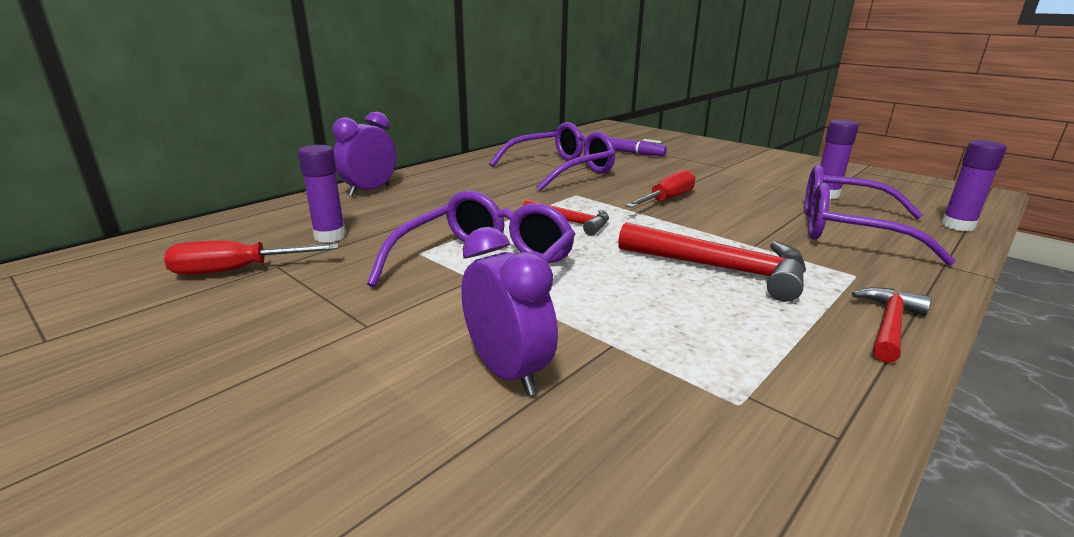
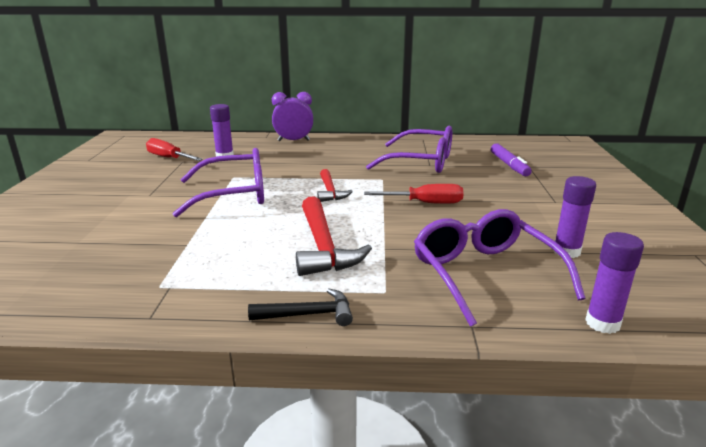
camera: 50 degrees right, 0 degrees up
purple clock [461,227,558,395] -> none
red hammer [852,287,932,363] -> black hammer [248,288,353,326]

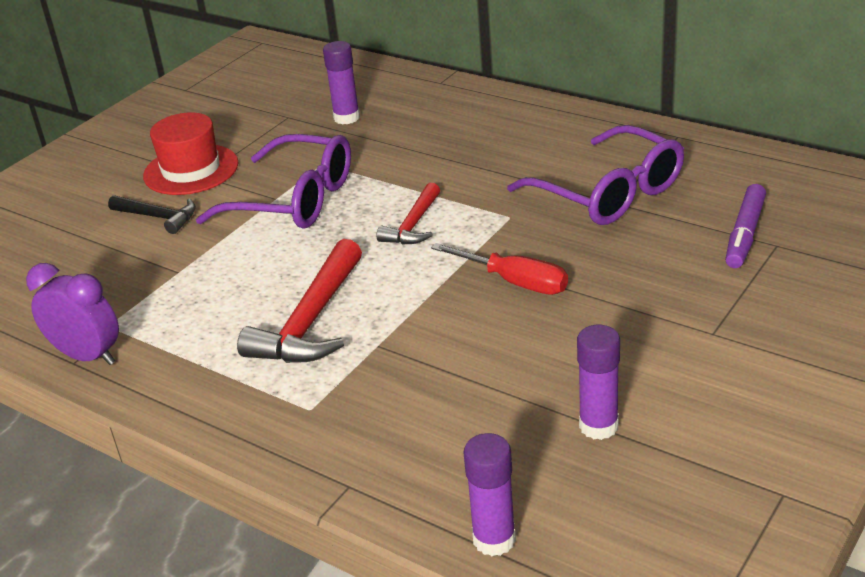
camera: 35 degrees right, 10 degrees up
red screwdriver [146,138,203,161] -> none
black hammer [248,288,353,326] -> black hammer moved to [108,195,196,234]
purple clock [272,92,313,141] -> purple clock moved to [26,263,119,365]
purple glasses [414,209,585,327] -> none
none -> red hat [143,112,238,195]

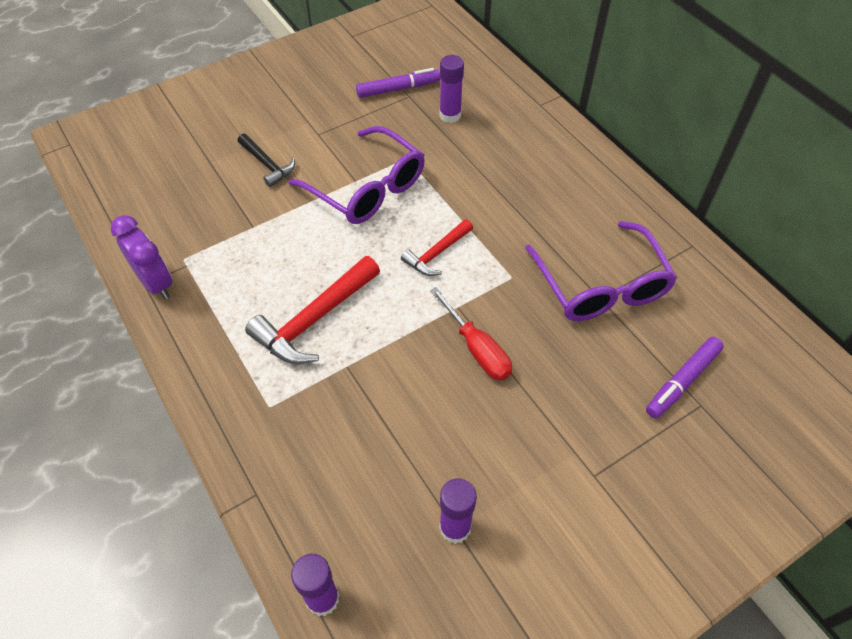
camera: 20 degrees right, 20 degrees up
red hat [143,112,238,195] -> none
none -> purple marker [356,68,441,98]

